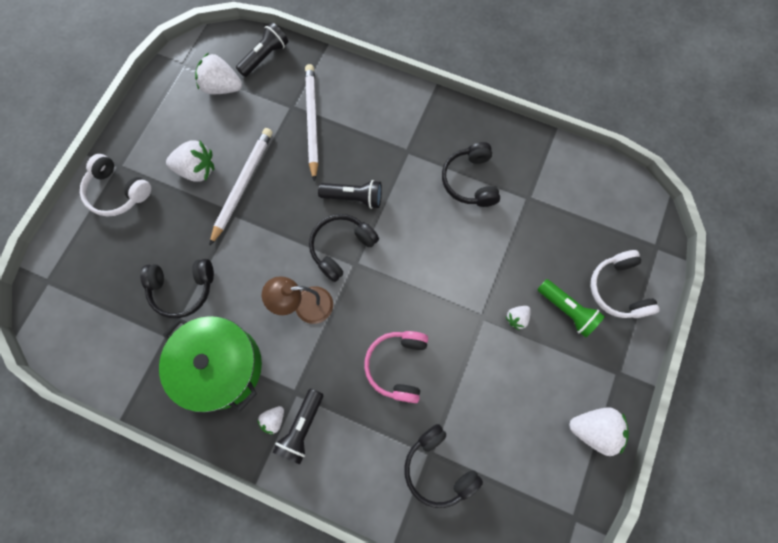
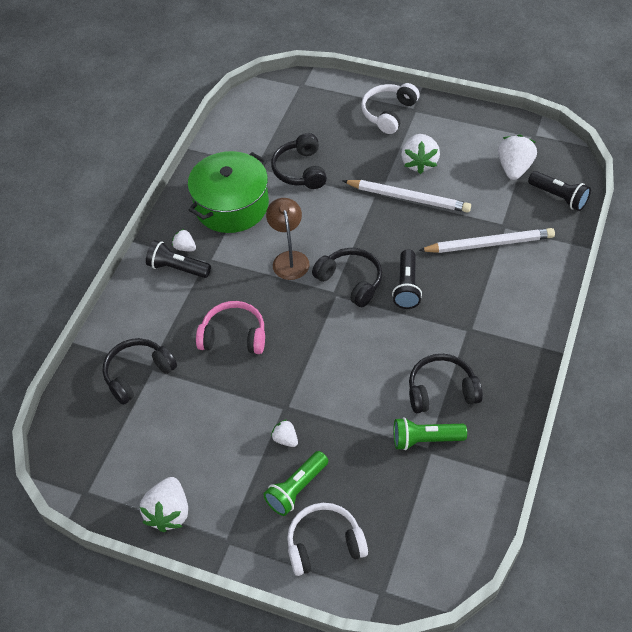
camera: 90 degrees right, 20 degrees down
none -> green flashlight [393,417,467,450]

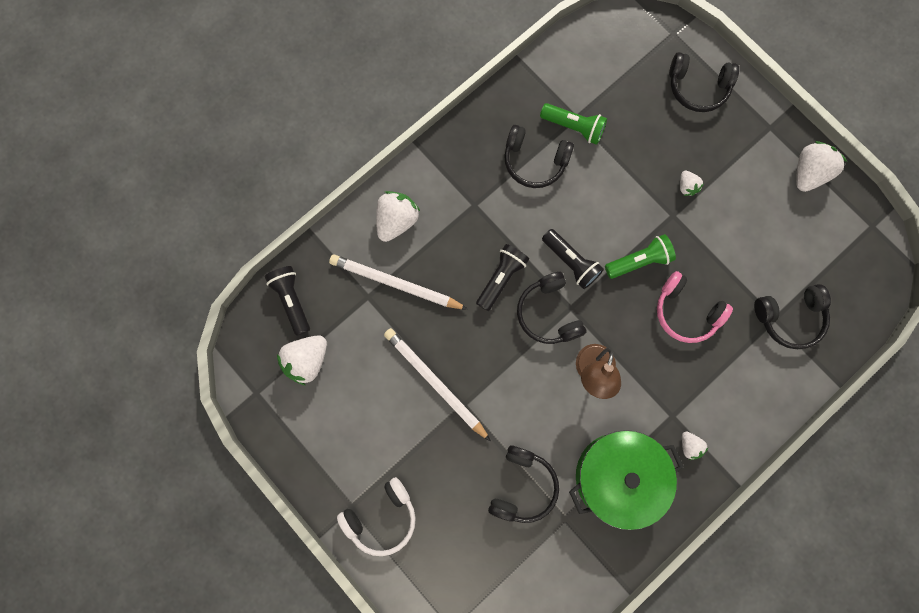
camera: 155 degrees left, 25 degrees up
black flashlight [146,240,211,278] -> black flashlight moved to [542,229,604,289]
green flashlight [263,451,328,516] -> green flashlight moved to [605,234,676,279]
white headphones [287,503,368,576] -> black headphones [669,52,739,112]
white strawberry [401,134,440,174] -> white strawberry moved to [376,191,420,242]

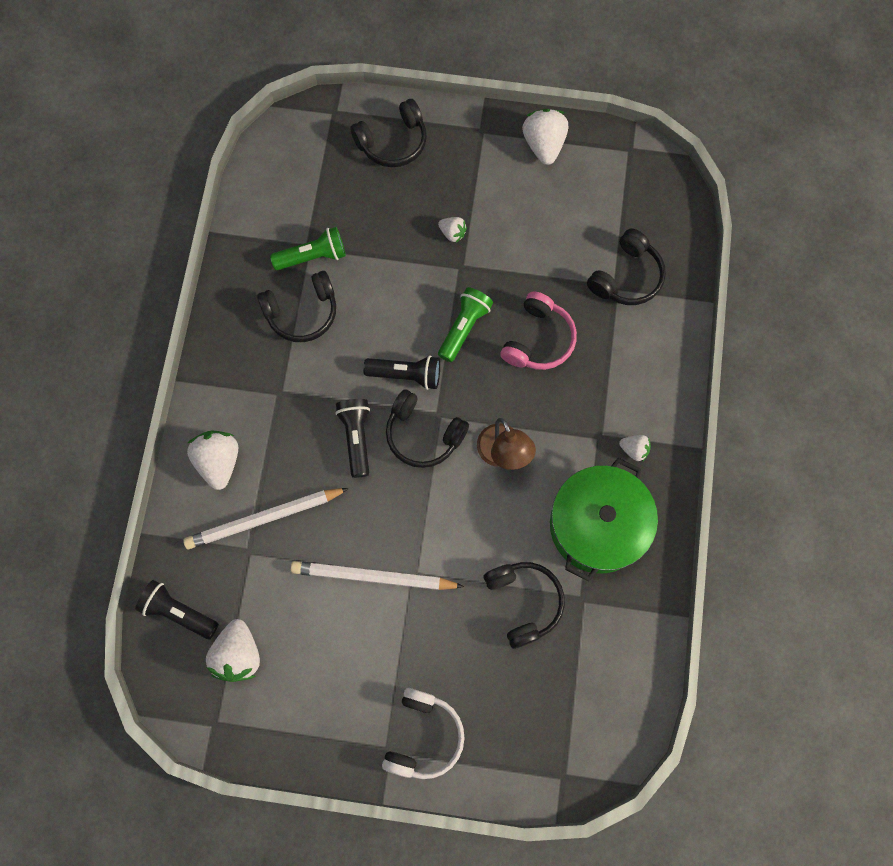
camera: 40 degrees left, 5 degrees down
pink headphones [657,271,733,343] -> pink headphones turned 60 degrees counterclockwise [500,291,577,370]

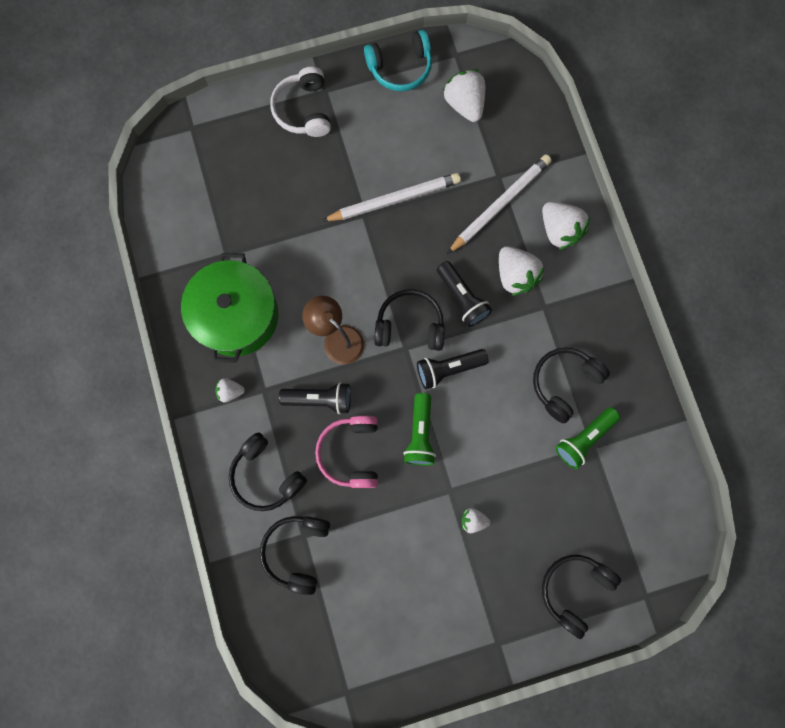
camera: 155 degrees right, 5 degrees up
black flashlight [135,580,219,639] -> black flashlight moved to [279,382,351,414]
black headphones [484,562,565,649] -> black headphones moved to [229,432,307,511]
white strawberry [522,109,568,165] -> white strawberry moved to [499,246,544,296]
none -> turquoise headphones [364,30,432,91]

